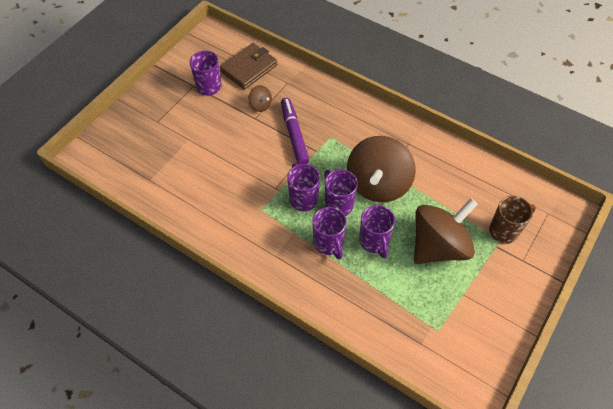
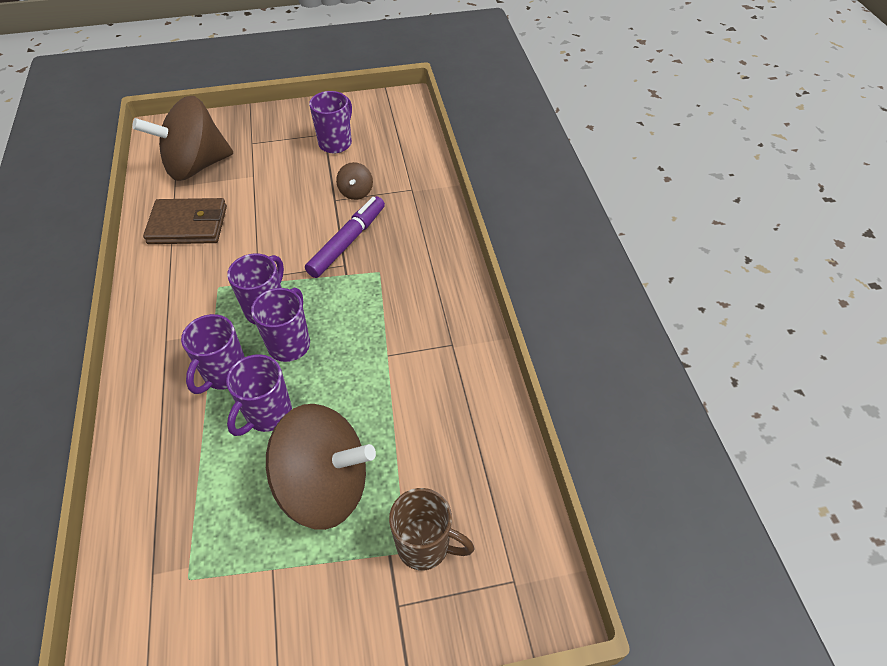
camera: 45 degrees right, 5 degrees down
brown wallet [220,43,277,90] -> brown wallet moved to [143,198,227,244]
brown spinning top [347,136,416,202] -> brown spinning top moved to [132,96,233,181]

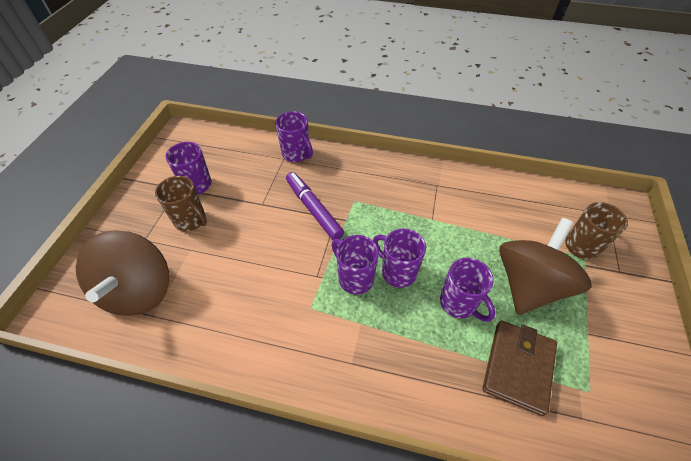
camera: 65 degrees left, 0 degrees up
brown wallet [143,198,227,244] -> brown wallet moved to [482,320,557,416]
purple mug [181,314,245,394] -> purple mug moved to [275,111,313,162]
brown spinning top [336,162,373,200] -> none
none -> brown mug [155,176,207,232]

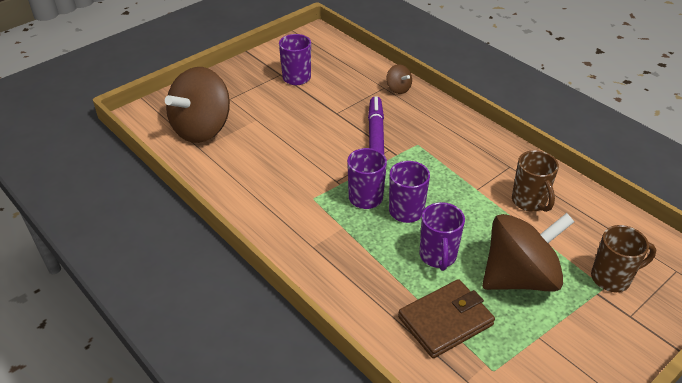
camera: 35 degrees right, 10 degrees down
brown mug [155,176,207,232] -> brown mug moved to [512,150,559,212]
purple mug [275,111,313,162] -> brown spinning top [386,64,412,94]

